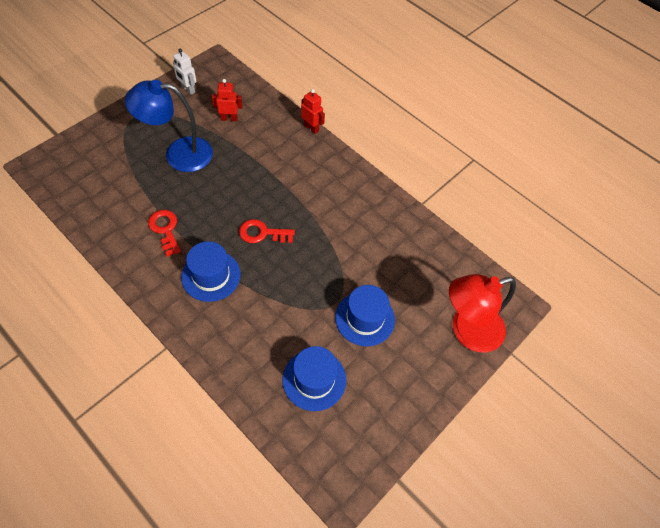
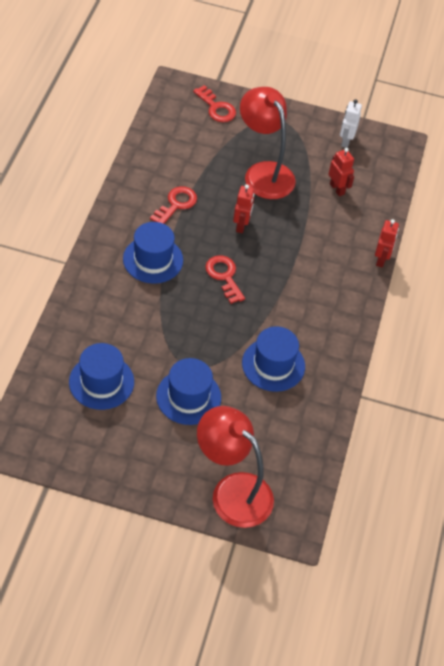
camera: 60 degrees right, 5 degrees down
blue lamp [125,80,213,172] -> red lamp [240,87,296,199]
none -> red key [193,85,236,122]
none -> red robot [233,184,254,233]
none -> blue hat [242,326,305,392]

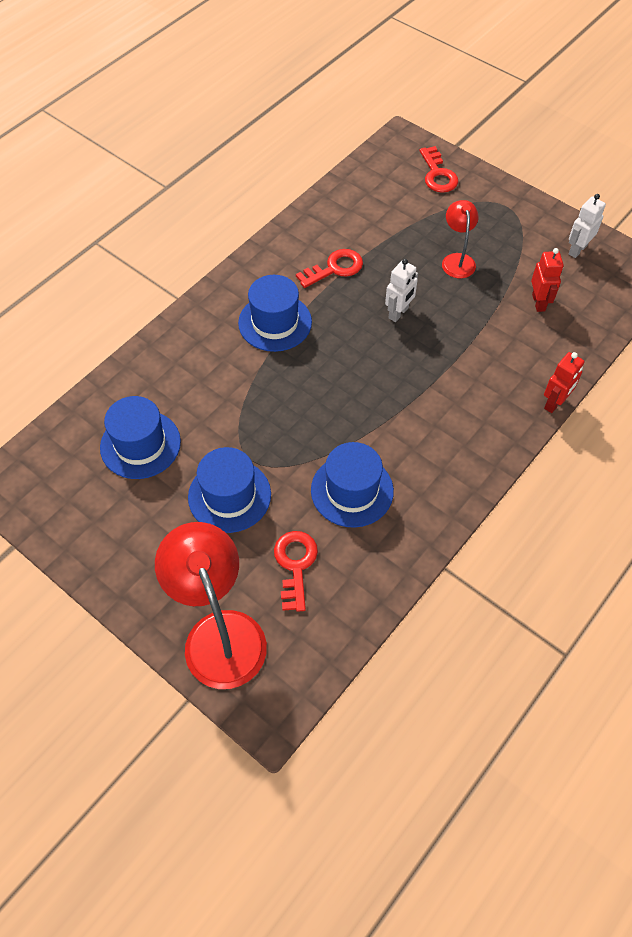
camera: 30 degrees right, 5 degrees up
red key [205,255,245,304] -> red key moved to [274,531,318,612]
red robot [233,184,254,233] -> white robot [385,259,418,322]
red lamp [240,87,296,199] -> red lamp [442,200,479,278], size x0.54

